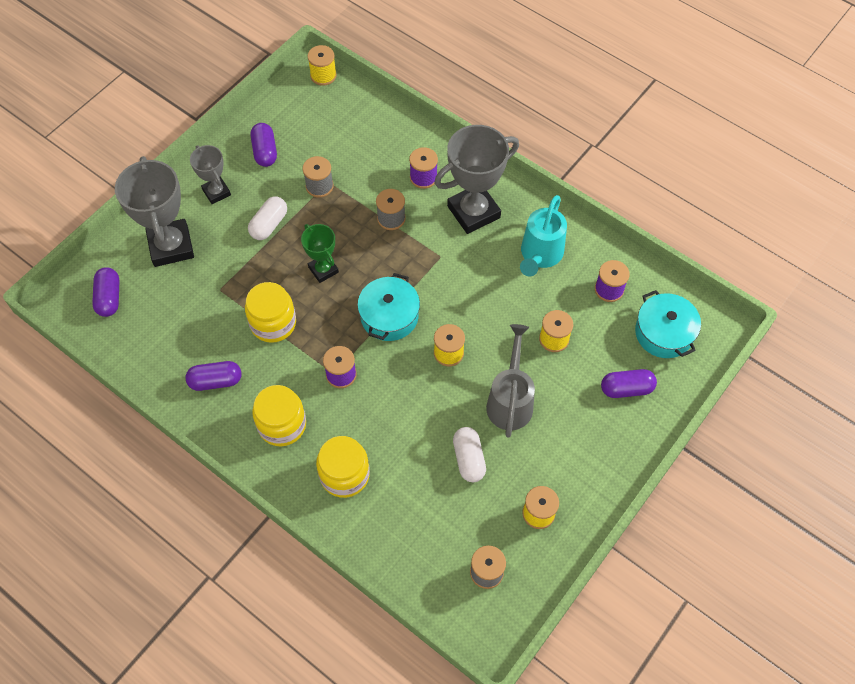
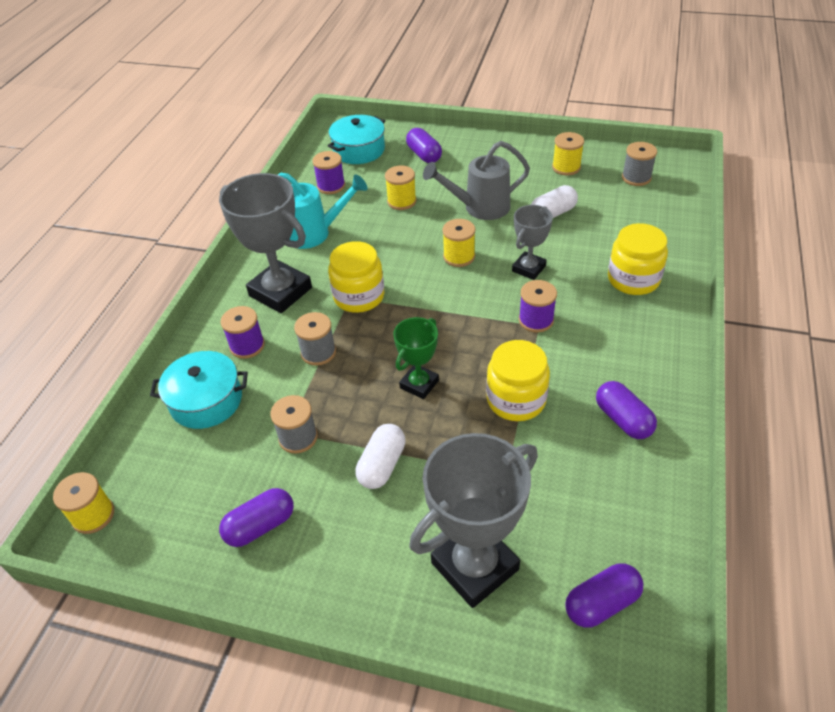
camera: 110 degrees left, 15 degrees down
grey trophy [190,145,231,204] -> grey trophy moved to [512,205,553,280]
white capsule [248,197,287,240] -> white capsule turned 75 degrees counterclockwise [355,424,405,489]
yellow jar [252,385,306,446] -> yellow jar moved to [328,241,385,313]
turquoise pot [357,273,420,341] -> turquoise pot moved to [150,351,248,429]

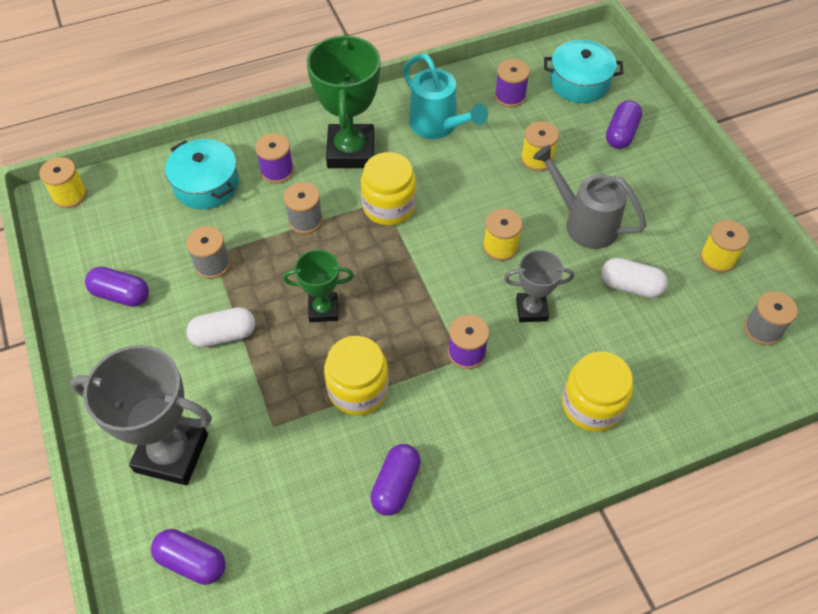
camera: 50 degrees right, 10 degrees up
grey trophy [219,173,312,313] -> green trophy [307,34,381,168]

